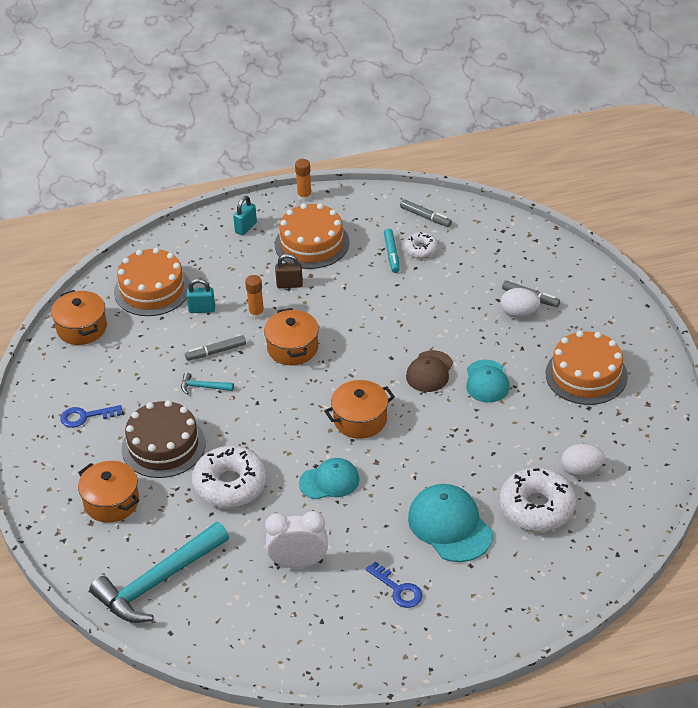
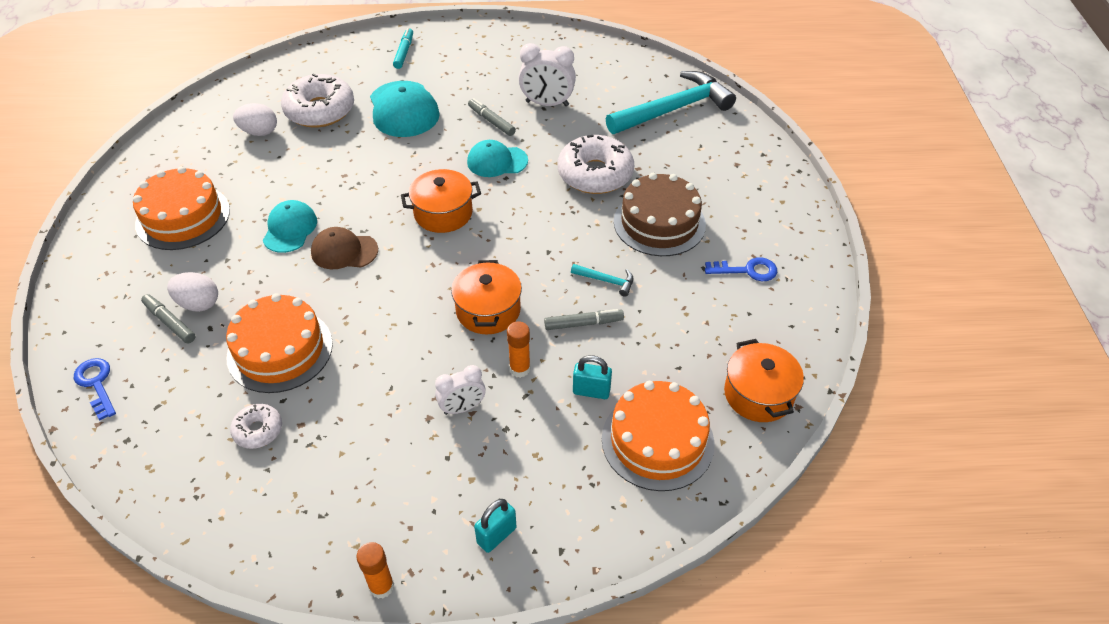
camera: 170 degrees left, 5 degrees up
orange pot [78,461,139,523] -> none
orange cake [275,203,350,269] -> orange cake moved to [226,293,333,393]
brown padlock [275,254,303,288] -> white clock [435,365,486,415]
blue key [366,561,423,608] -> blue key moved to [74,358,116,420]
turquoise marker [384,229,400,273] -> turquoise marker moved to [393,28,413,69]
grey marker [400,199,452,227] -> grey marker moved to [468,98,516,136]
brown cap [406,350,453,392] -> brown cap turned 120 degrees counterclockwise [311,227,378,269]

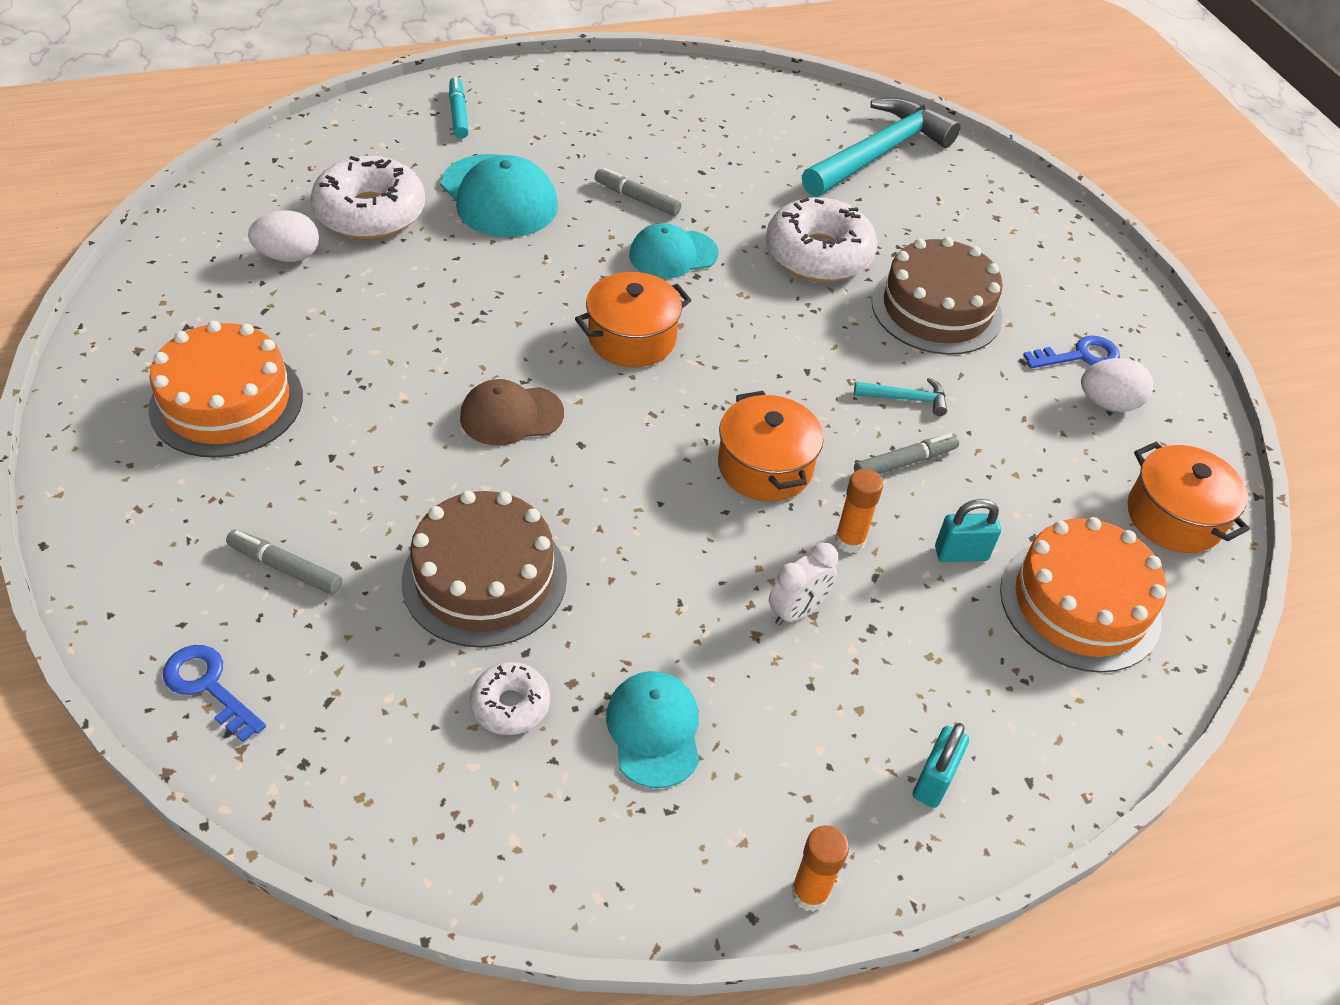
camera: 20 degrees left, 0 degrees up
white egg [167,272,218,312] -> white egg moved to [1081,358,1153,412]
orange cake [226,293,333,393] -> brown cake [402,490,567,648]
turquoise cap [263,200,317,253] -> turquoise cap moved to [606,671,699,788]
white clock [518,43,576,106] -> none

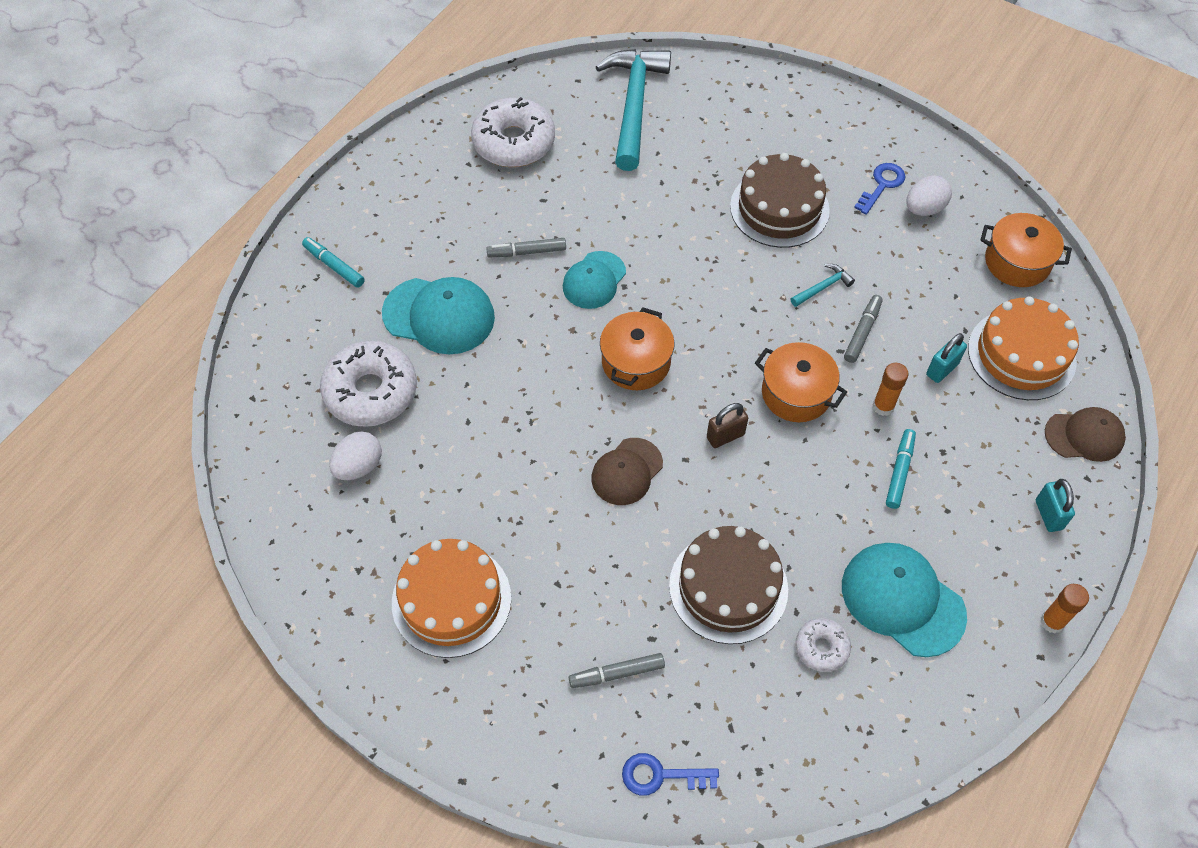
camera: 35 degrees left, 10 degrees up
turquoise cap [606,671,699,788] -> turquoise cap [842,543,967,657], size x1.54
white donut [766,197,878,282] -> white donut moved to [471,97,555,167]
white clock [769,543,838,625] -> turquoise marker [886,429,916,509]
none -> brown padlock [707,403,748,448]
none -> brown cap [1045,407,1126,462]

